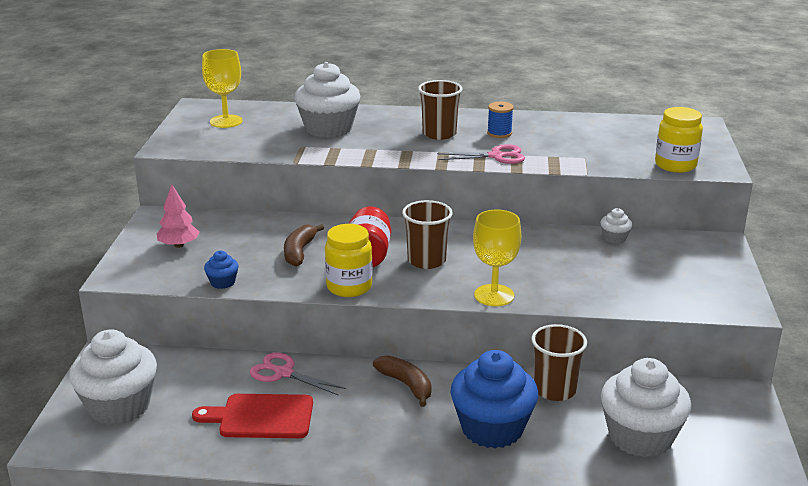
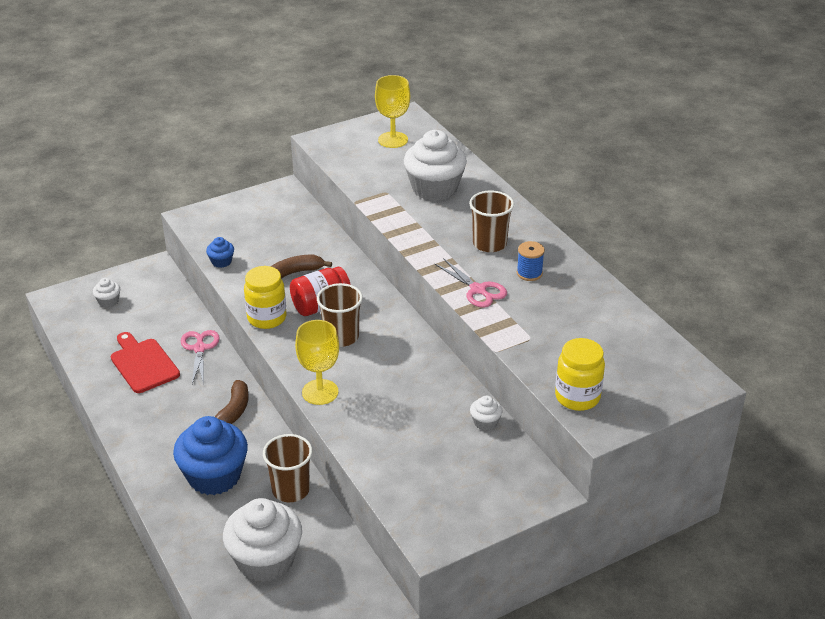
camera: 55 degrees right, 10 degrees up
white cupcake [69,329,157,425] -> white cupcake [93,278,120,308], size x0.44
pink tree [157,184,200,248] -> none

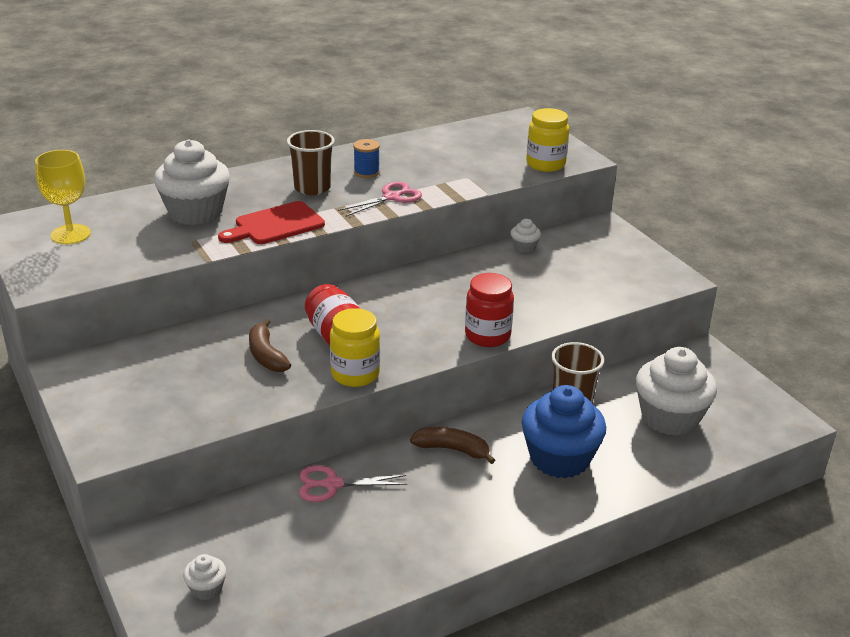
camera: 90 degrees left, 5 degrees down
red cutting board [111,332,180,393] -> red cutting board moved to [218,201,325,244]
blue cupcake [206,237,234,268] -> none
yellow goblet [295,320,339,405] -> red jar [465,273,514,347]
brown cup [317,283,363,347] -> none

